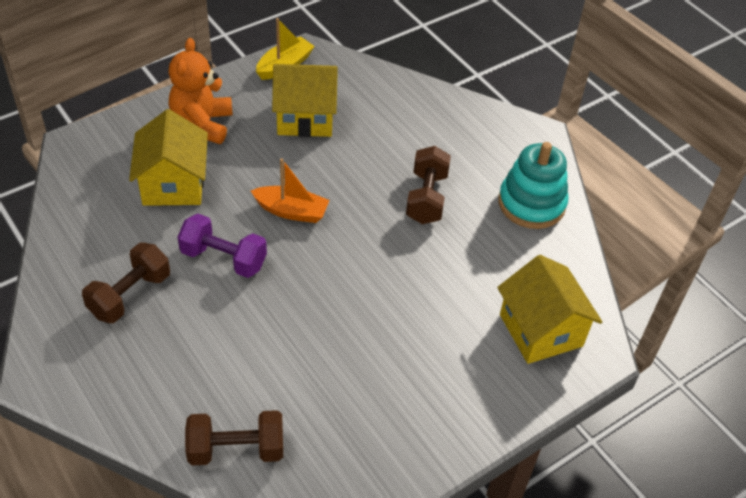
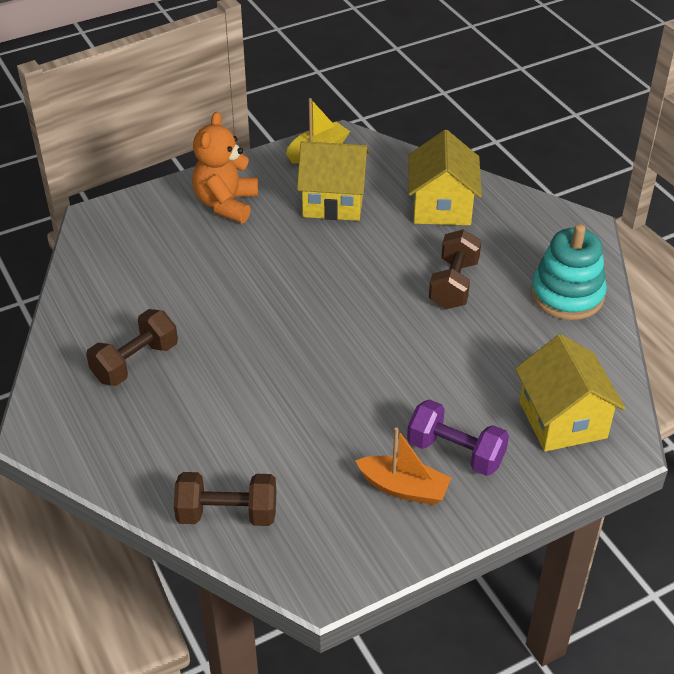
camera: 10 degrees right, 5 degrees down
yellow house [129,109,208,206] -> yellow house moved to [408,130,482,225]
purple dumbbell [178,214,267,278] -> purple dumbbell moved to [407,399,509,476]
orange boat [251,158,329,223] -> orange boat moved to [355,427,451,505]

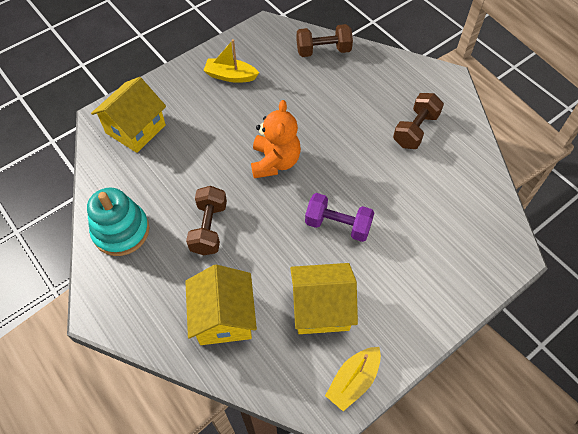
camera: 170 degrees right, 15 degrees up
orange teddy bear [192,112,258,223] -> orange teddy bear moved to [251,100,301,178]
orange boat [355,427,451,505] -> yellow boat [203,39,259,83]
purple dumbbell [407,399,509,476] -> purple dumbbell moved to [305,193,375,242]
yellow house [515,334,626,452] -> yellow house turned 60 degrees clockwise [91,77,166,153]

